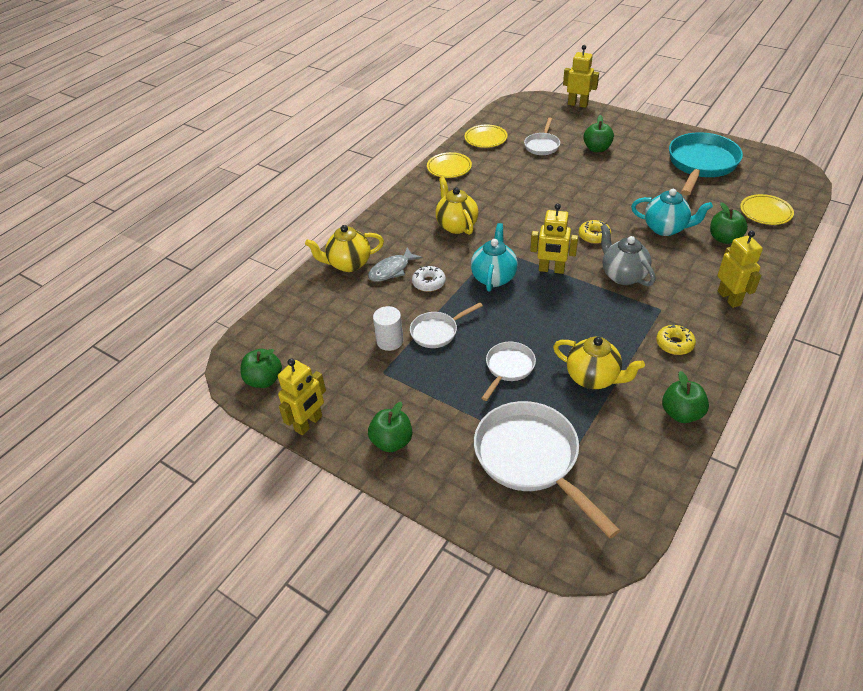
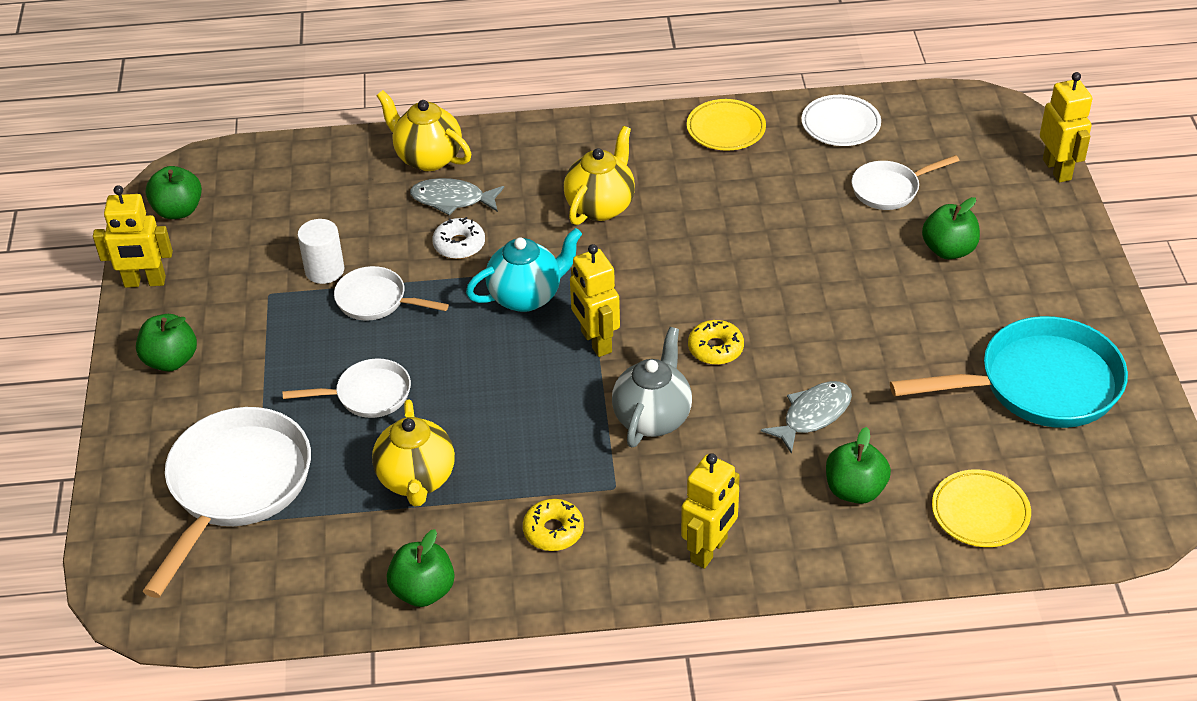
camera: 50 degrees right, 0 degrees up
yellow plate [465,124,508,148] -> white plate [801,95,881,146]
turquoise teapot [631,189,713,236] -> grey fish [761,381,852,454]

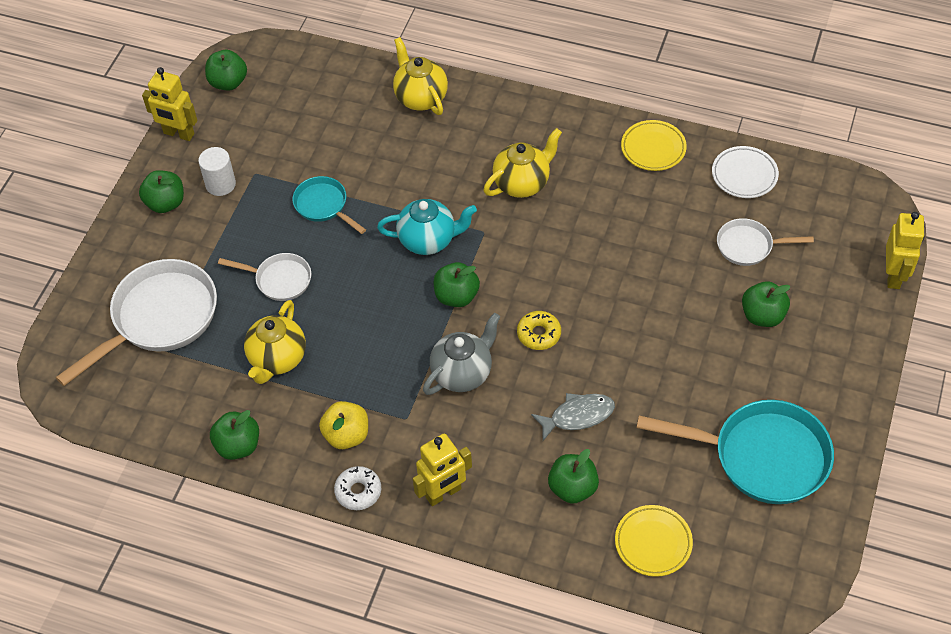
camera: 25 degrees right, 10 degrees up
white cylinder [298,219,344,284] -> white cylinder moved to [198,147,236,196]
white pan [334,266,449,321] -> turquoise pan [292,176,366,234]
grey fish [410,178,504,215] -> none
white donut [432,217,485,259] -> white donut moved to [334,466,381,510]
yellow donut [523,499,584,551] -> yellow apple [319,401,368,449]
yellow robot [570,244,620,357] -> green apple [434,262,480,307]

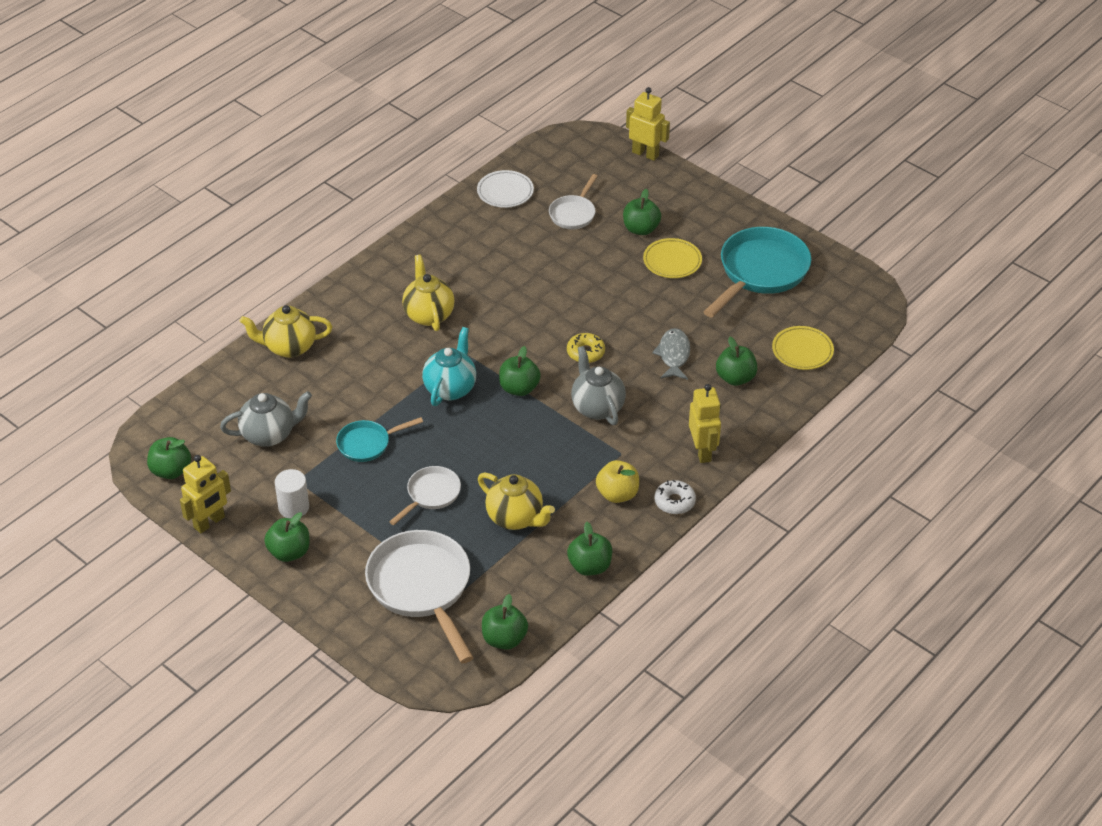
camera: 70 degrees left, 10 degrees down
yellow plate [621,120,687,171] -> yellow plate moved to [643,238,702,278]
none -> grey teapot [220,391,312,447]
none -> green apple [482,594,528,650]

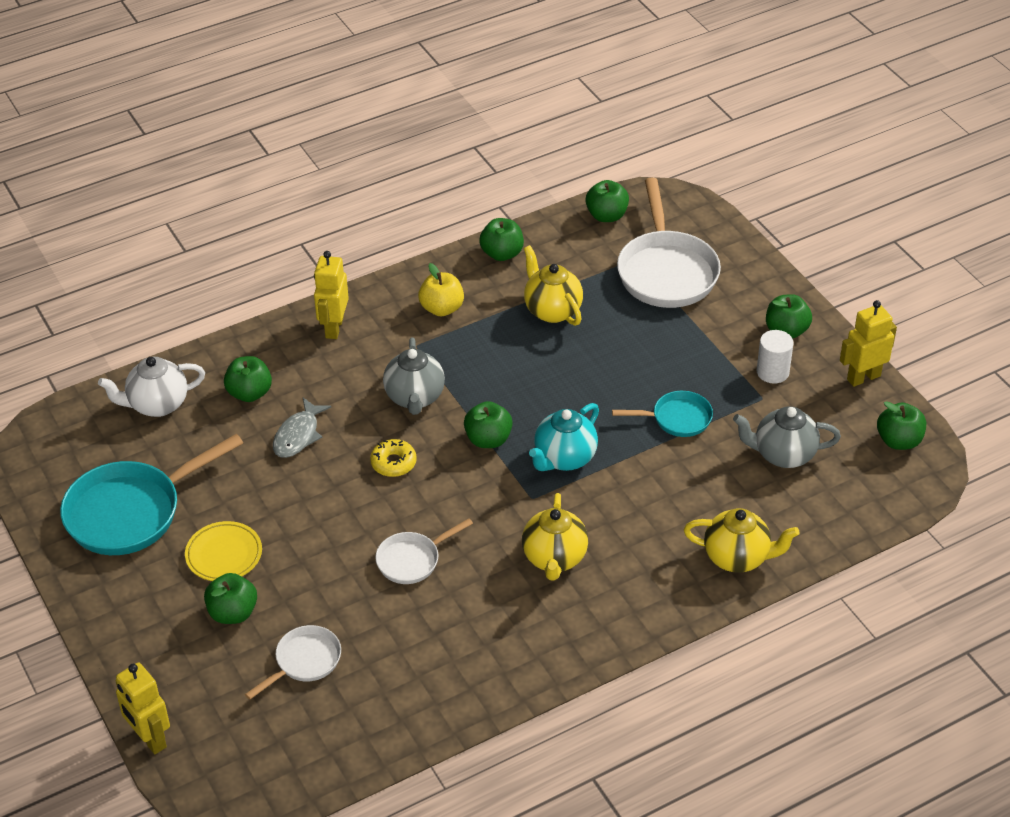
camera: 160 degrees left, 0 degrees up
white pan [389,466,461,525] -> white pan moved to [375,518,473,584]
white plate [477,170,534,208] -> none
white donut [654,480,696,514] -> none
yellow plate [772,326,834,370] -> white teapot [98,357,205,417]

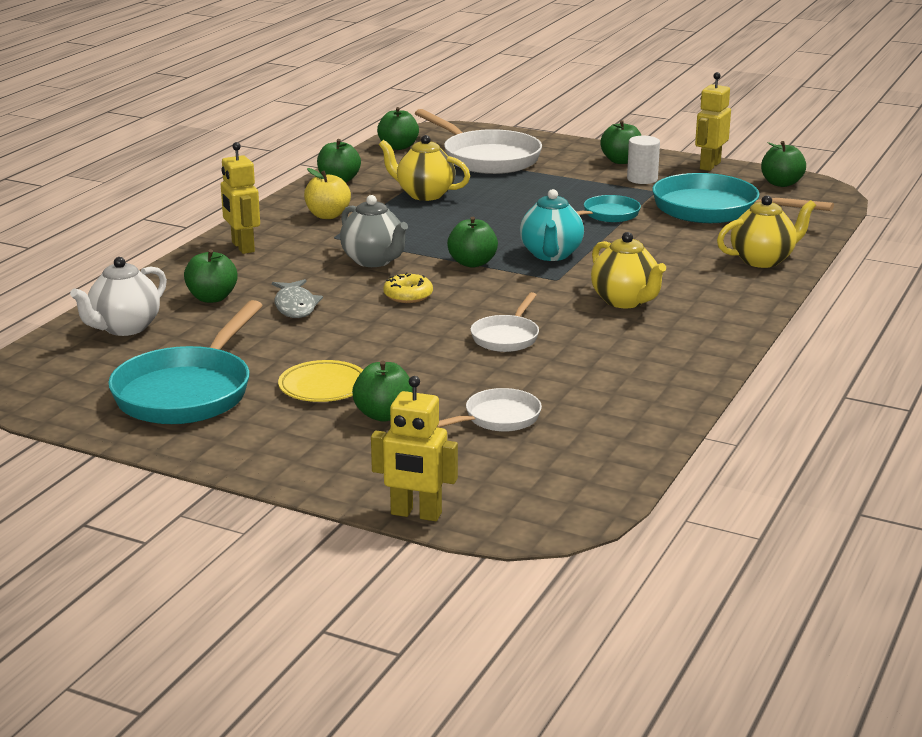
camera: 35 degrees left, 20 degrees down
white pan [245,625,341,700] -> white pan turned 45 degrees clockwise [437,388,542,432]
grey teapot [733,406,841,468] -> turquoise pan [652,173,834,223]

